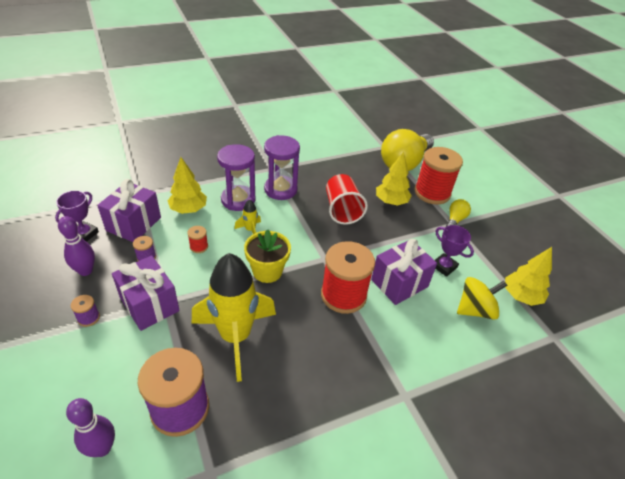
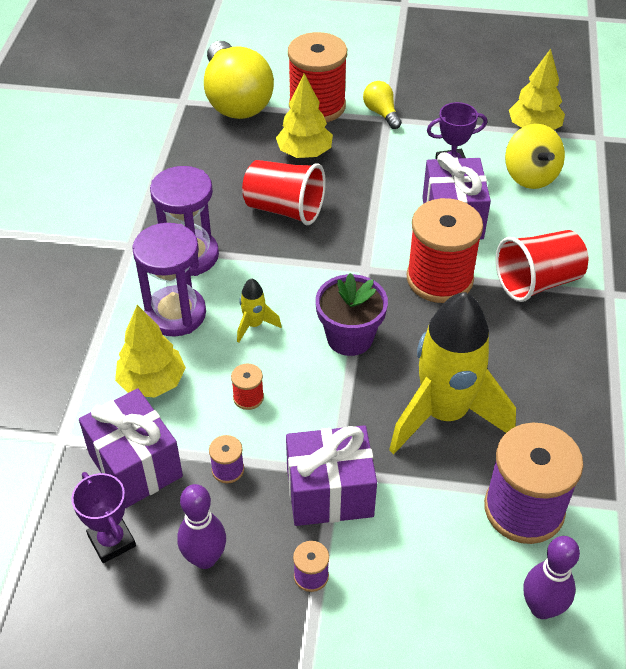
camera: 55 degrees left, 5 degrees up
yellow flower pot [244,229,291,283] -> purple flower pot [315,273,388,356]
yellow spinning top [457,277,508,320] -> yellow spinning top turned 150 degrees clockwise [505,124,565,189]
none -> red cup [495,230,588,302]

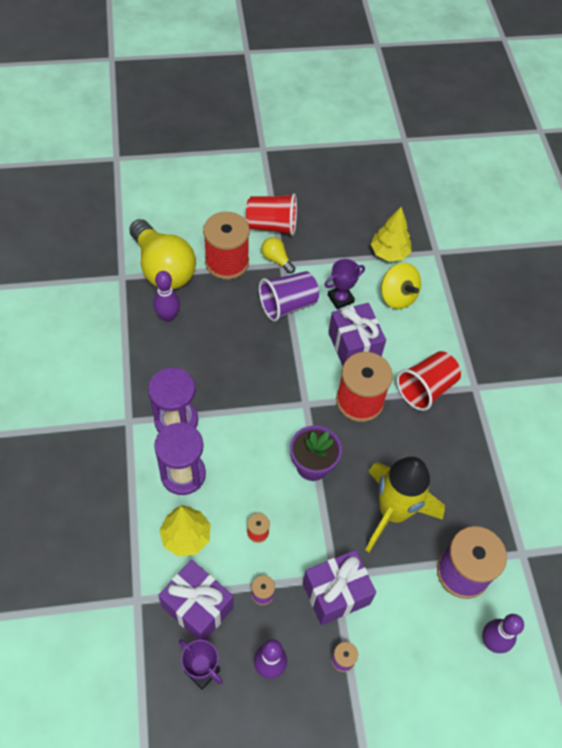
camera: 20 degrees left, 10 degrees up
yellow rocket [237,278,282,343] -> none
red cup [242,160,326,225] -> red cup moved to [246,193,297,236]
yellow tree [276,73,333,158] -> none
none -> purple bowling pin [153,271,180,322]
none -> purple cup [259,271,319,322]

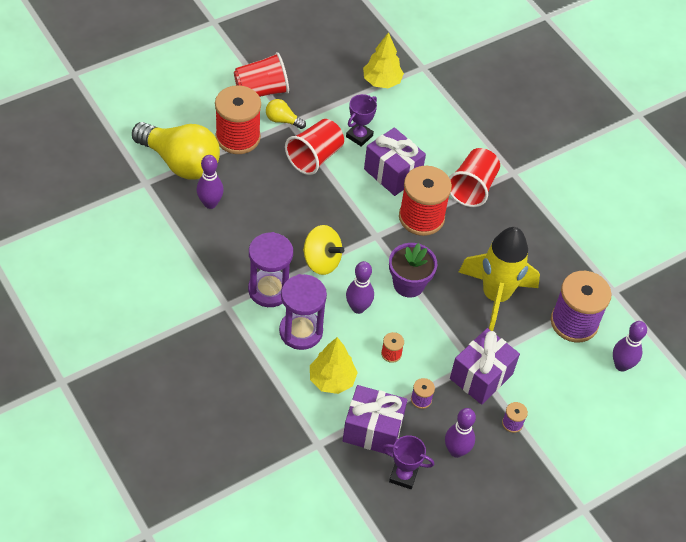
camera: 25 degrees left, 5 degrees down
purple cup [259,271,319,322] -> red cup [285,119,344,175]
yellow spinning top [381,263,421,309] -> yellow spinning top moved to [303,225,344,275]
none -> purple bowling pin [346,261,374,314]

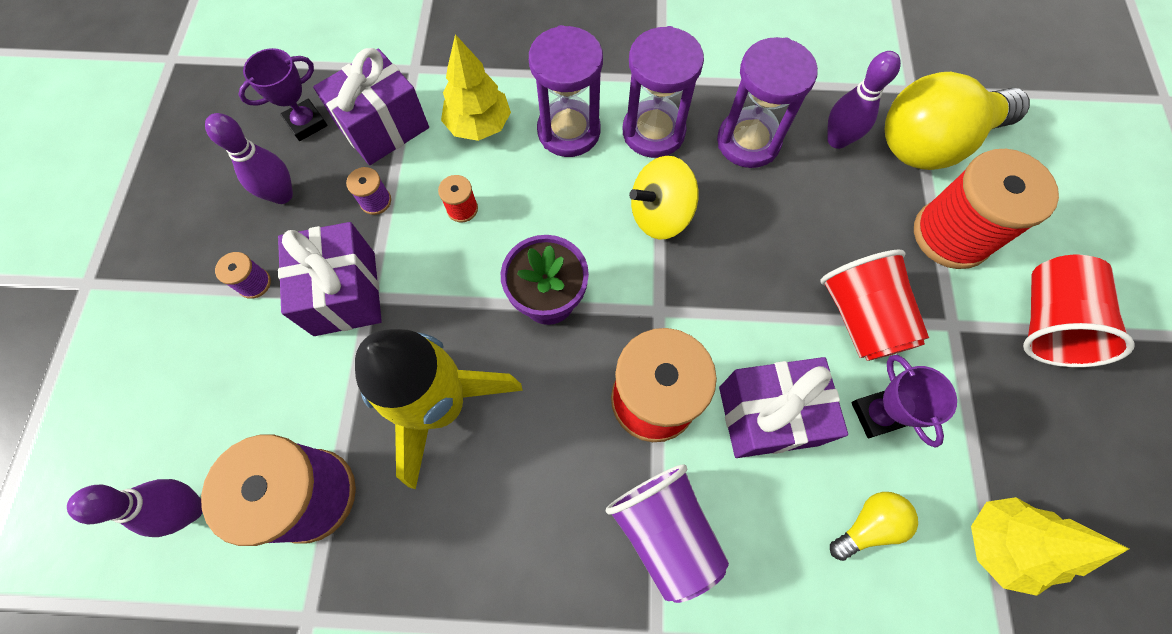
camera: 130 degrees right, 15 degrees up
yellow light bulb [266,99,306,129] -> yellow light bulb moved to [830,492,918,561]
purple bowling pin [346,261,374,314] -> none
red cup [449,148,500,207] -> purple cup [606,464,729,603]
none -> purple hourglass [717,37,818,168]

